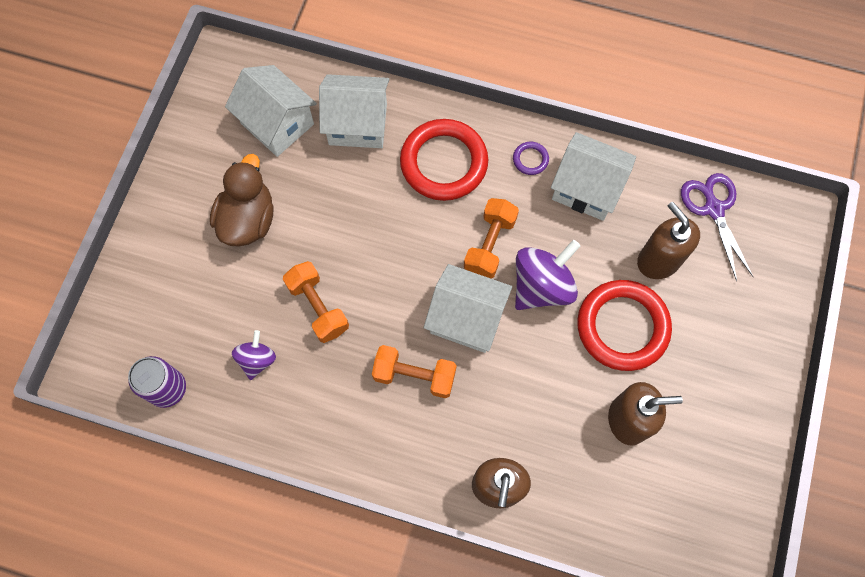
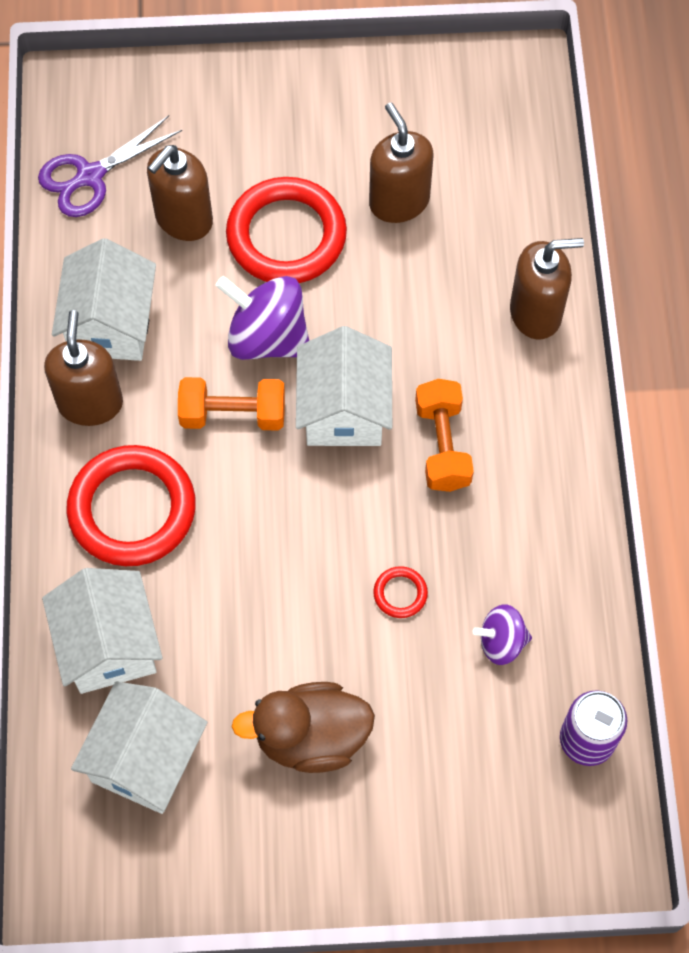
camera: 110 degrees left, 5 degrees down
orange dumbbell [283,261,349,343] -> red ring [373,566,428,618]
purple ring [513,142,549,175] -> brown soap dispenser [44,310,123,426]

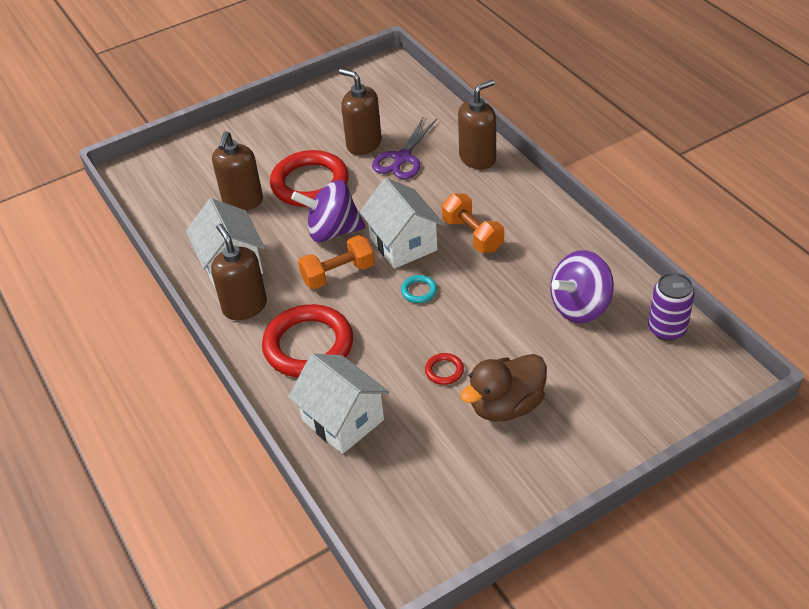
camera: 25 degrees left, 20 degrees down
purple scissors [38,115,182,217] -> purple scissors moved to [372,118,437,179]
white house [71,681,207,814] -> none
red ring [373,566,428,618] -> red ring moved to [425,353,464,385]
purple spinning top [473,604,532,665] -> purple spinning top [550,250,614,323], size x1.75
none -> turquoise ring [401,275,437,303]

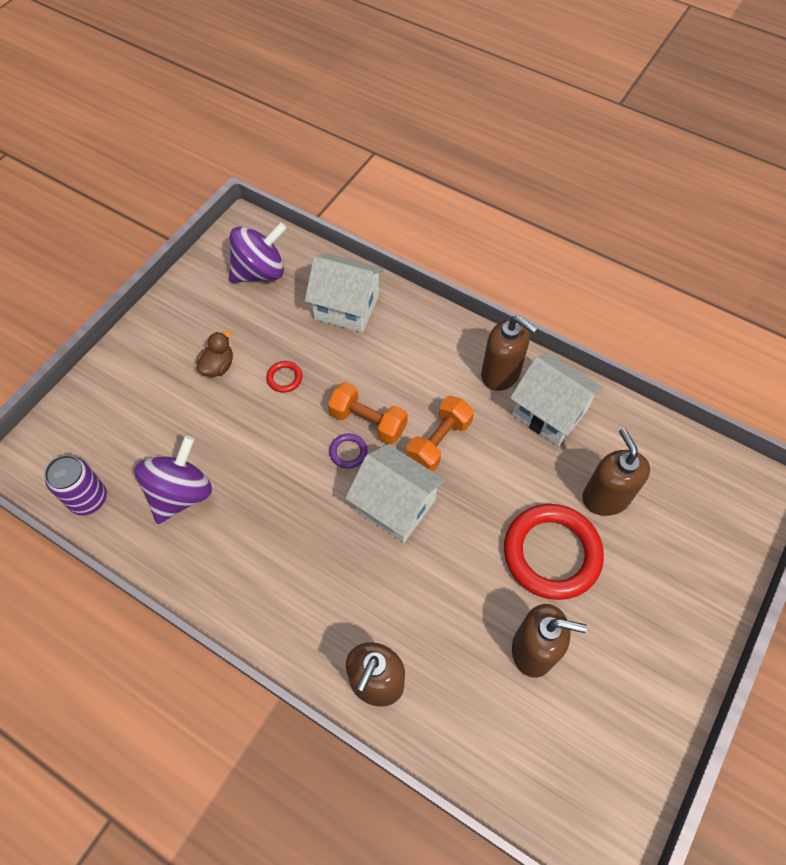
camera: 150 degrees right, 15 degrees up
red ring [262,304,353,378] -> none
purple spinning top [291,180,365,242] -> purple spinning top moved to [229,222,287,283]
purple scissors [372,118,437,179] -> none
turquoise ring [401,275,437,303] -> purple ring [329,434,367,468]
orange dumbbell [442,193,504,253] -> orange dumbbell moved to [328,382,408,444]
brown duck [460,354,547,421] -> brown duck [196,330,233,377], size x0.57

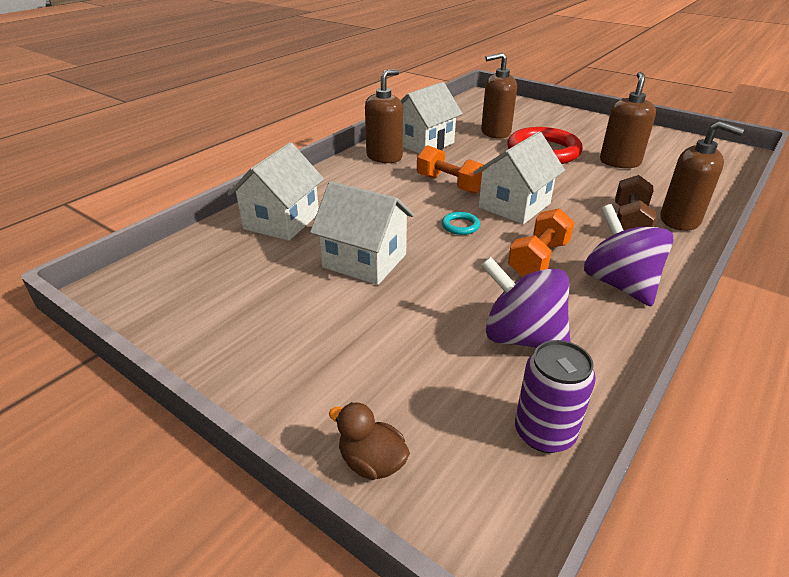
camera: 85 degrees left, 25 degrees down
brown duck [196,330,233,377] -> brown duck moved to [329,402,410,480]
purple spinning top [229,222,287,283] -> purple spinning top moved to [584,204,674,307]
red ring [266,361,303,393] -> white house [310,181,414,285]
orange dumbbell [328,382,408,444] -> orange dumbbell moved to [508,208,575,277]
purple ring [329,434,367,468] -> turquoise ring [442,212,480,235]
none -> brown dumbbell [615,175,656,230]

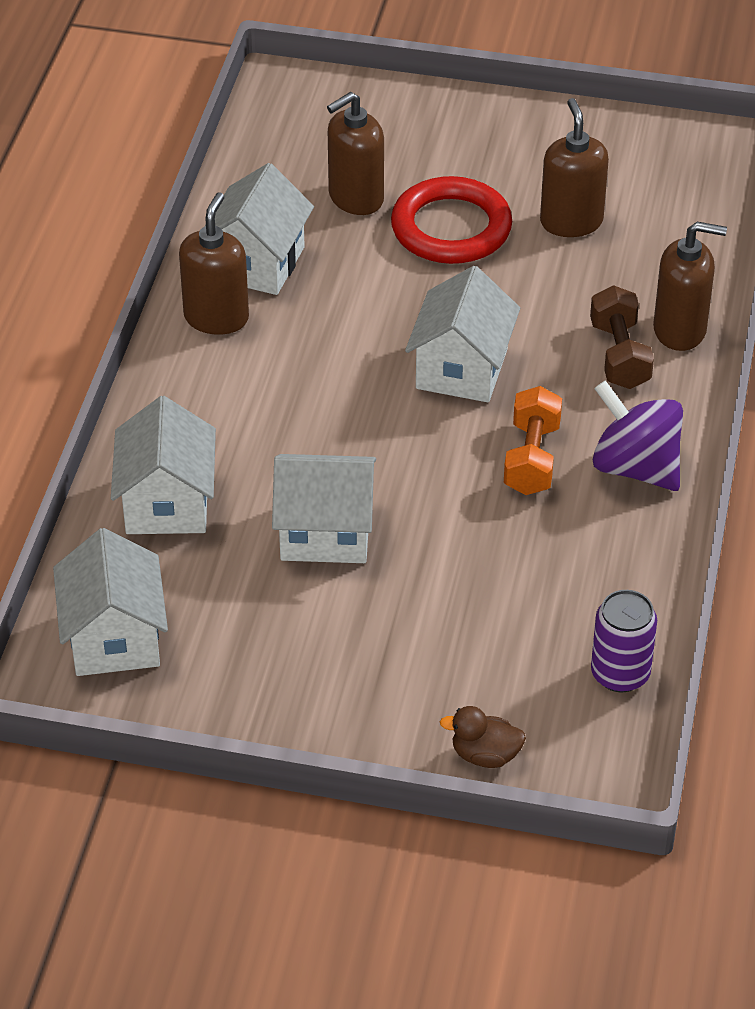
camera: 25 degrees left, 10 degrees up
orange dumbbell [417,145,487,194] -> none
turquoise ring [442,212,480,235] -> none
purple spinning top [481,257,570,348] -> none
none -> white house [53,528,168,676]

